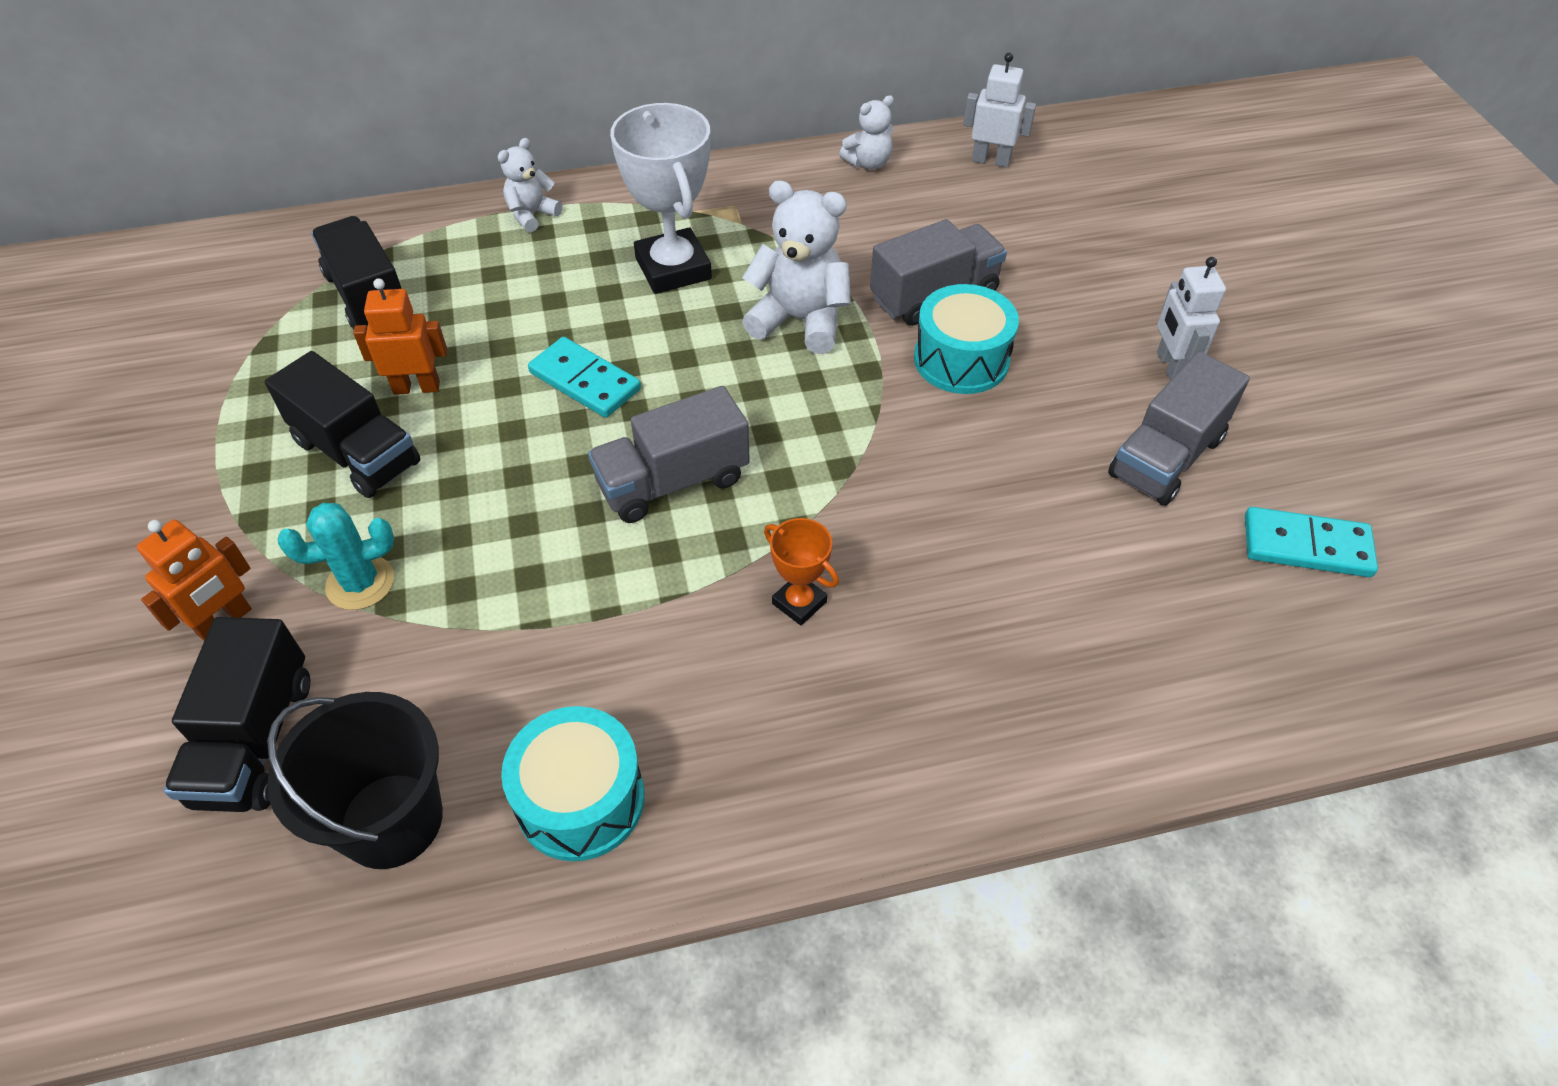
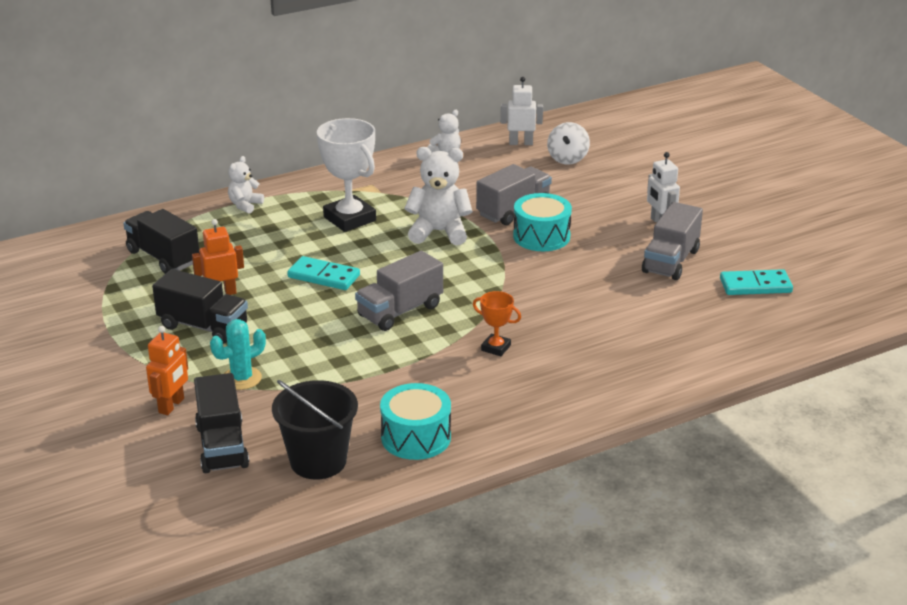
camera: 15 degrees left, 20 degrees down
none -> white spinning top [547,122,590,164]

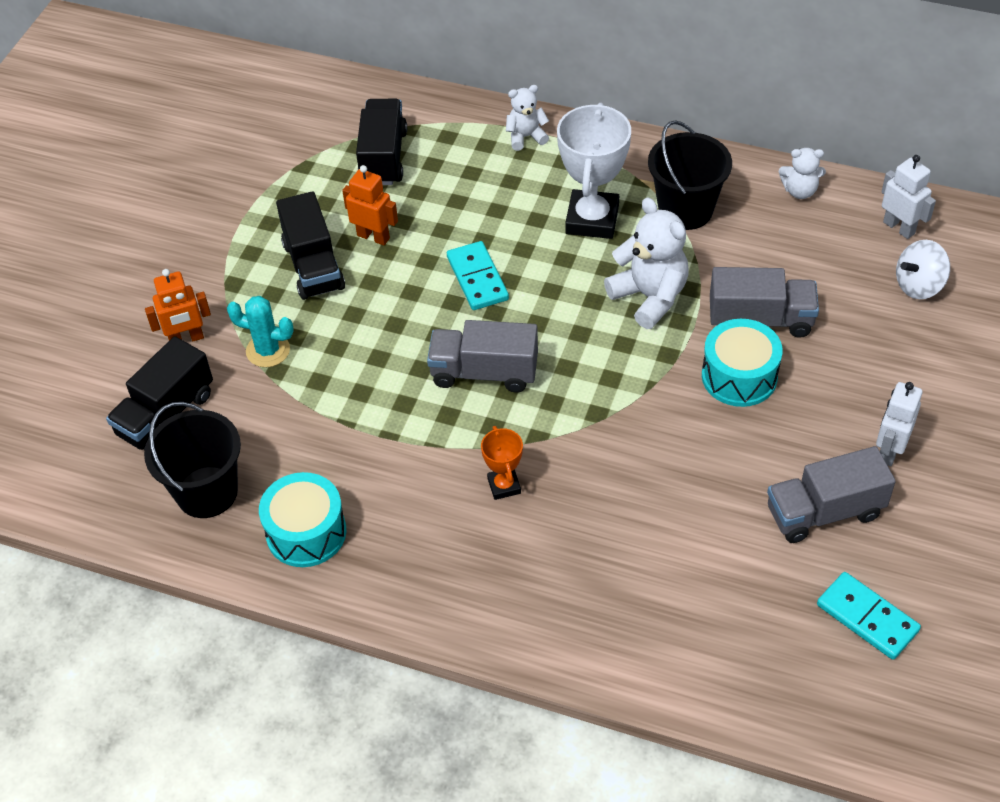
camera: 50 degrees right, 20 degrees up
none -> black bucket [648,120,732,230]

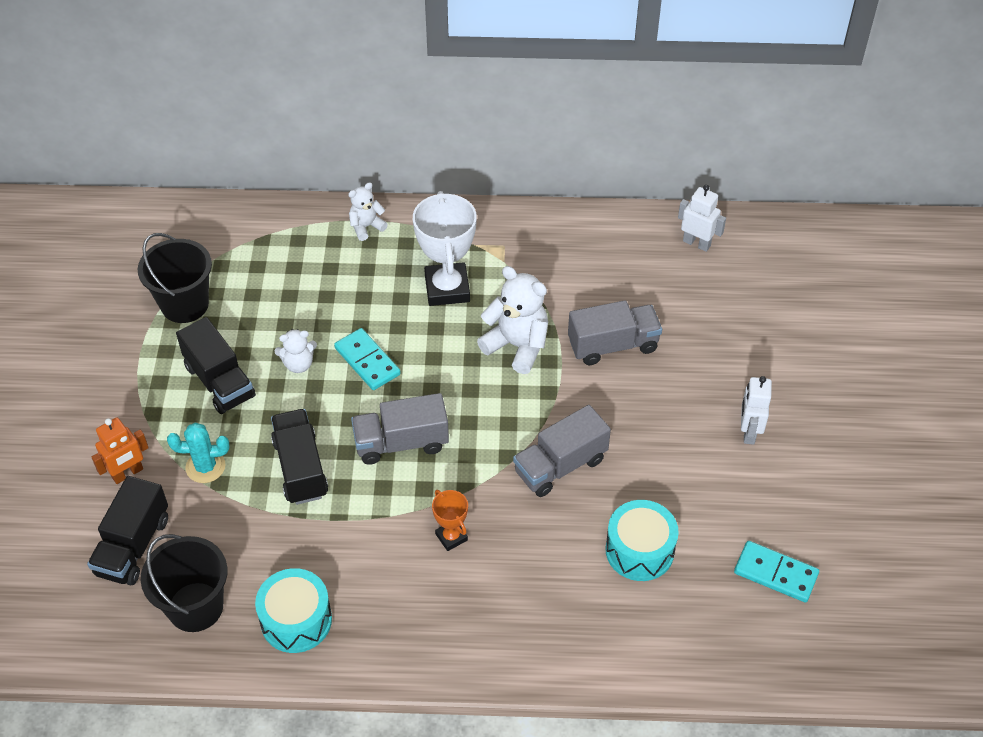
camera: 20 degrees left, 0 degrees up
orange robot [342,165,398,246] -> none
black truck [356,99,407,185] -> black truck moved to [271,409,328,505]
black bucket [648,120,732,230] -> black bucket moved to [138,233,212,323]
turquoise drum [702,319,782,407] -> turquoise drum moved to [606,500,679,581]
grey truck [767,446,896,543] -> grey truck moved to [513,405,611,497]
white teddy bear [779,148,826,199] -> white teddy bear moved to [275,329,317,373]
white spinning top [896,240,950,299] -> none

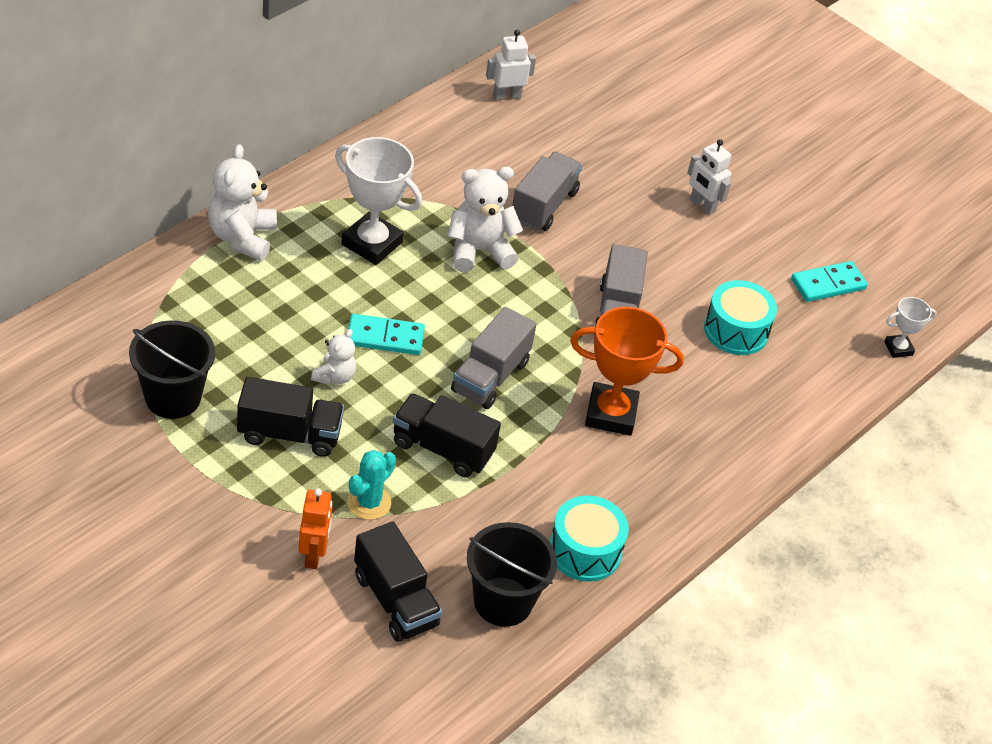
camera: 55 degrees left, 5 degrees down
white teddy bear [348,183,388,241] -> white teddy bear [208,144,277,261], size x1.75
orange trophy [432,490,468,551] -> orange trophy [570,307,684,436], size x1.96
none -> white trophy [884,297,937,358]

